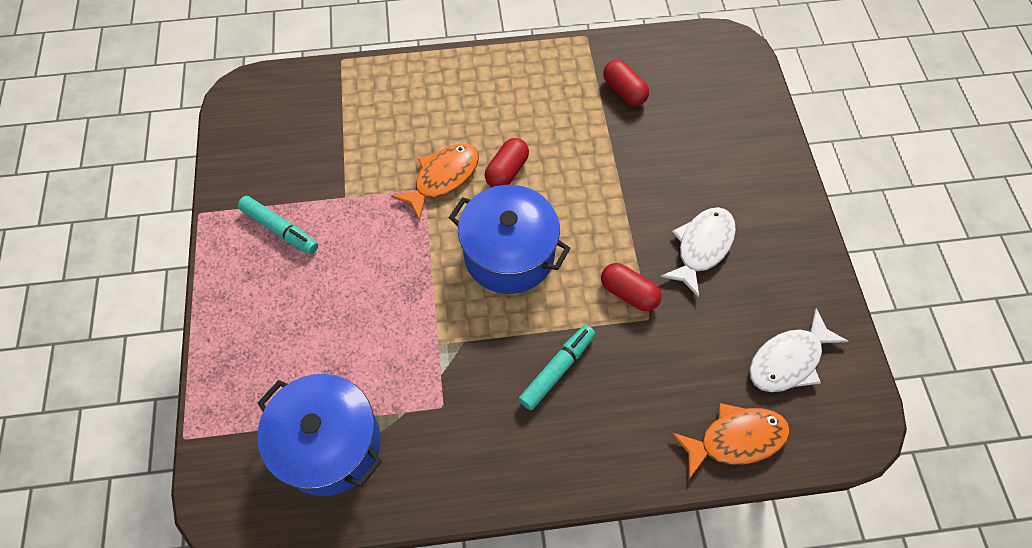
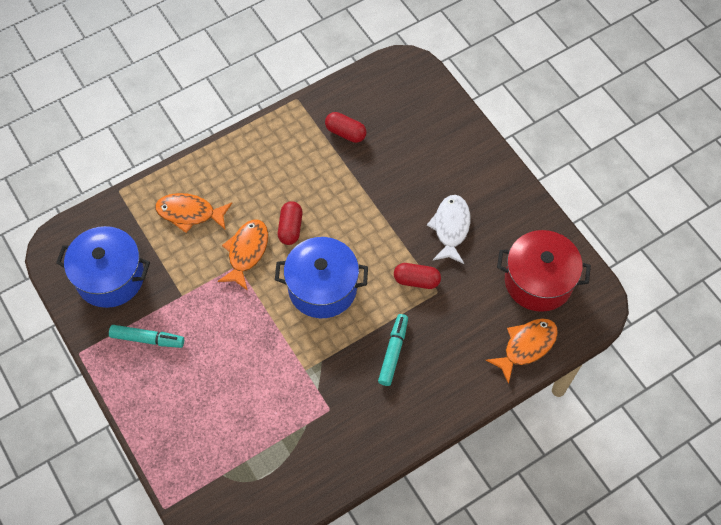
camera: 25 degrees left, 0 degrees up
blue pot [257,374,382,496] -> blue pot moved to [56,226,150,308]
white fish [750,308,849,392] -> red pot [497,230,591,312]
none -> orange fish [155,193,232,233]

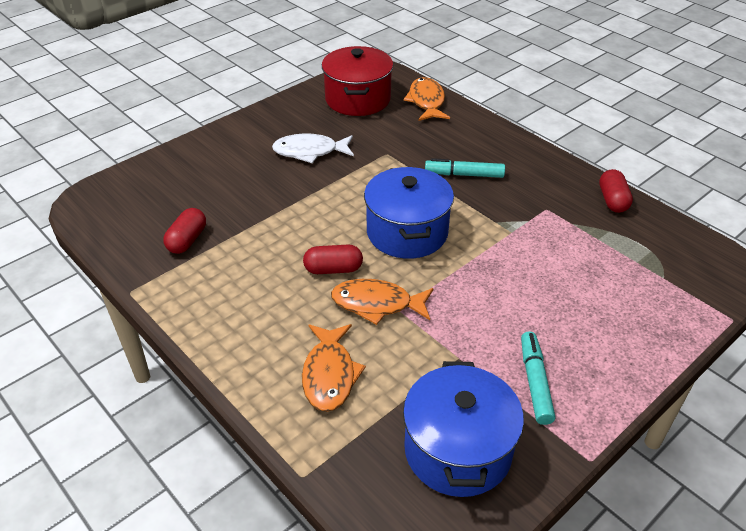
camera: 100 degrees left, 20 degrees down
red capsule [394,263,441,289] -> red capsule moved to [599,169,633,213]
orange fish [485,318,558,384] -> orange fish turned 45 degrees clockwise [403,77,450,121]

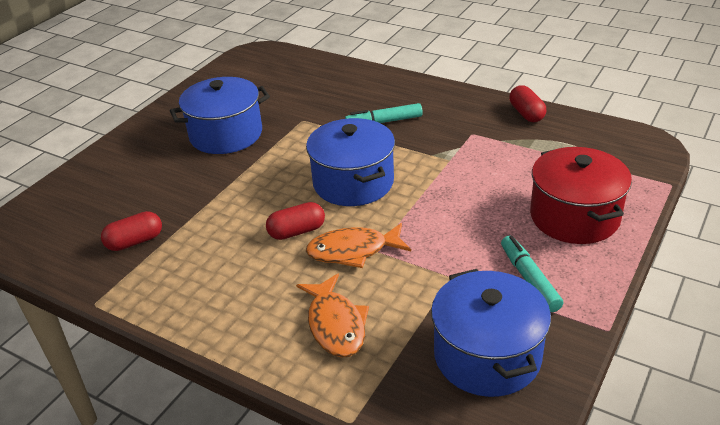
camera: 15 degrees left, 5 degrees down
red capsule [163,208,206,254] -> red capsule turned 60 degrees clockwise [101,211,162,251]
white fish [272,133,354,163] -> blue pot [170,77,270,154]
red pot [322,46,393,116] -> red pot moved to [530,147,632,244]
orange fish [403,77,450,121] -> none

